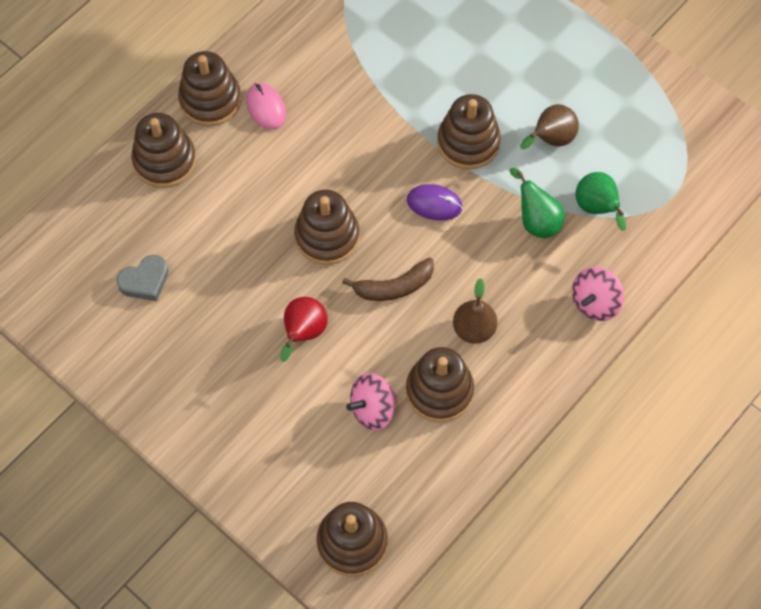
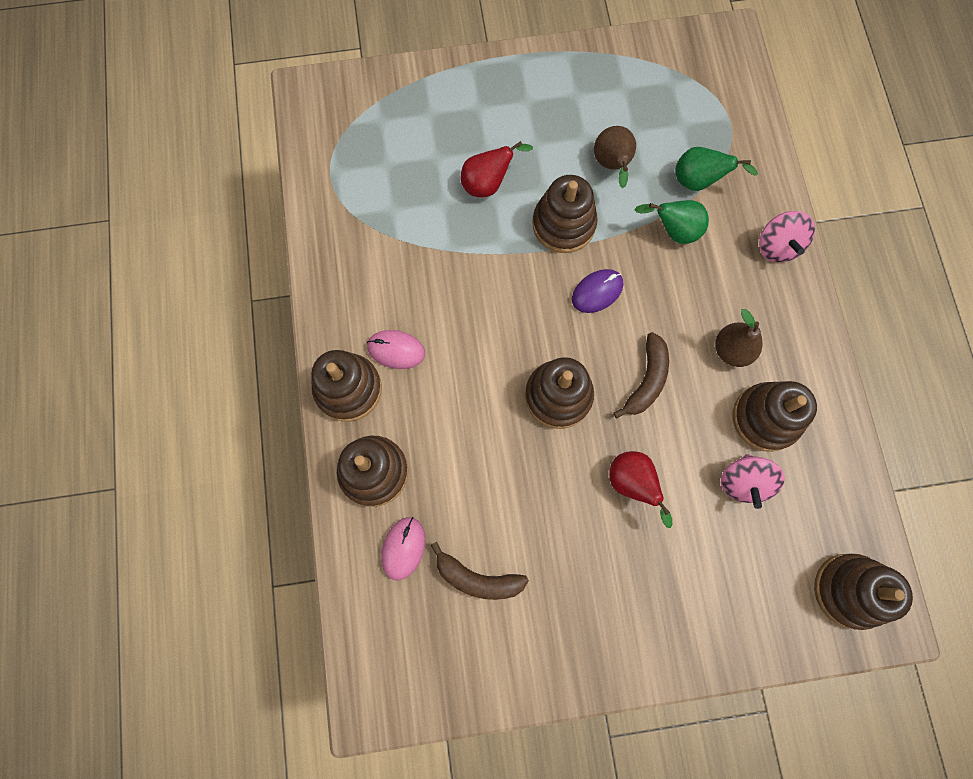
camera: 50 degrees left, 10 degrees up
grey heart [116,255,169,301] -> brown banana [431,542,529,600]
none -> pink mouse [381,517,425,581]
none -> red pear [461,141,533,197]

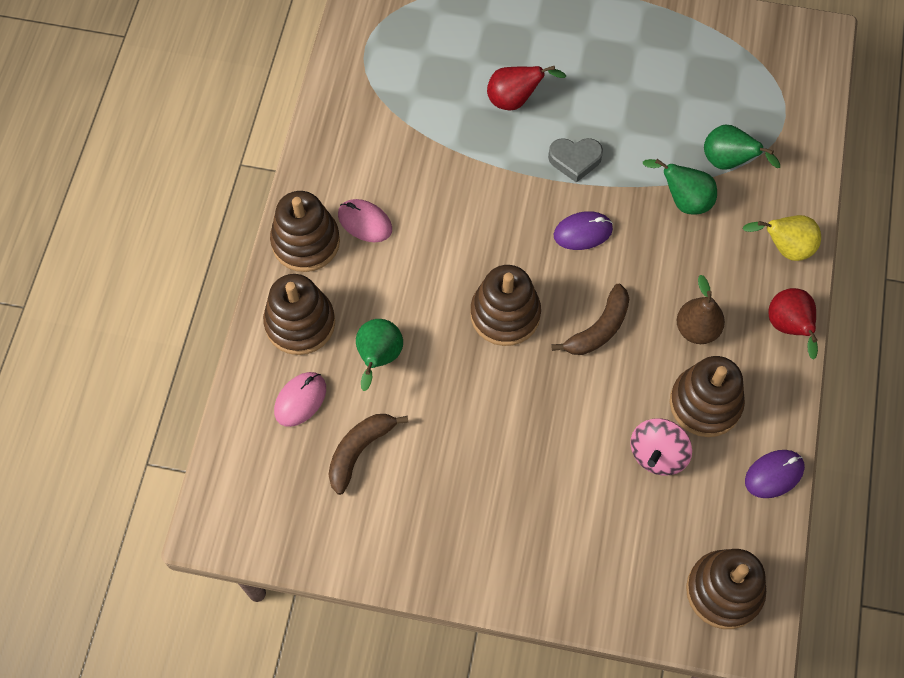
camera: 20 degrees right, 10 degrees down
brown banana [431,542,529,600] -> brown banana turned 90 degrees clockwise [328,414,408,495]
brown stacking toy [533,175,598,253] -> grey heart [548,138,603,183]
brown pear [594,126,636,188] -> none
red pear [609,451,672,528] -> red pear moved to [768,288,818,360]
pink spinning top [759,211,815,262] -> yellow pear [742,215,821,261]
none -> green pear [356,319,403,391]
none -> purple mouse [745,450,805,498]

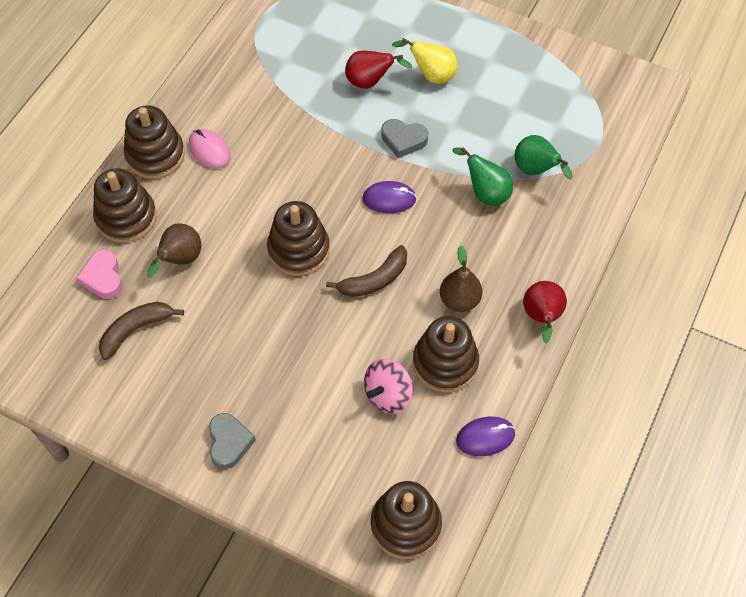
camera: 15 degrees right, 5 degrees down
pink mouse [274,372,326,427] -> pink heart [77,250,122,299]
green pear [356,319,403,391] -> brown pear [147,223,201,278]
yellow pear [742,215,821,261] -> yellow pear moved to [392,38,458,83]
none -> grey heart [209,413,256,469]

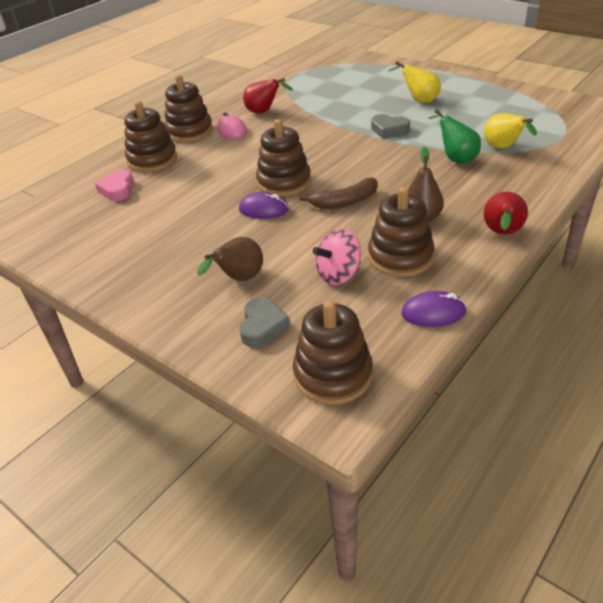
camera: 15 degrees right, 20 degrees down
brown banana [99,302,184,360] -> none
brown pear [147,223,201,278] -> brown pear moved to [197,237,263,281]
grey heart [209,413,256,469] -> grey heart moved to [240,298,290,348]
red pear [345,51,413,89] -> red pear moved to [243,78,293,113]
purple mouse [362,181,416,213] -> purple mouse moved to [239,192,289,219]
green pear [515,135,573,180] -> yellow pear [484,113,537,149]

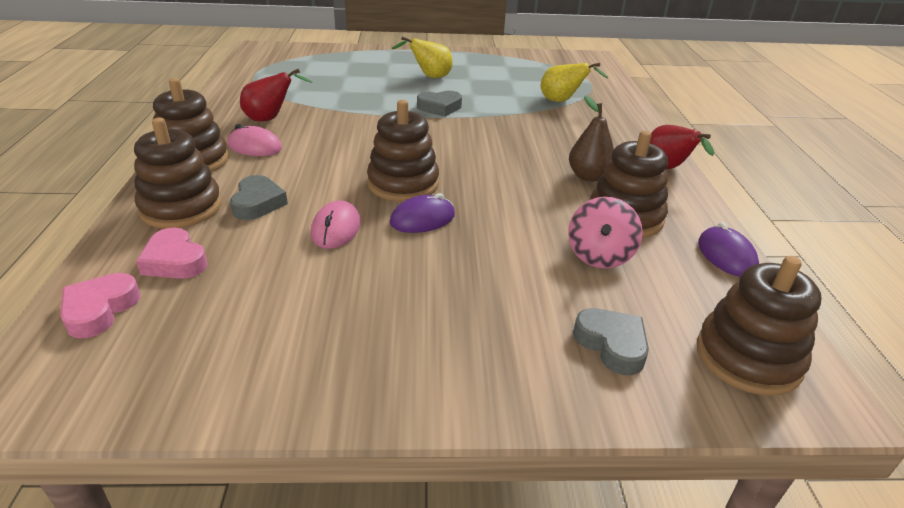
camera: 45 degrees left, 5 degrees down
brown pear [197,237,263,281] -> none
brown banana [299,178,378,209] -> none
purple mouse [401,291,466,327] -> purple mouse turned 60 degrees counterclockwise [698,222,759,277]
green pear [428,110,481,164] -> none
none -> pink heart [60,273,140,339]
none -> grey heart [230,175,288,220]
none -> pink mouse [310,200,361,249]

